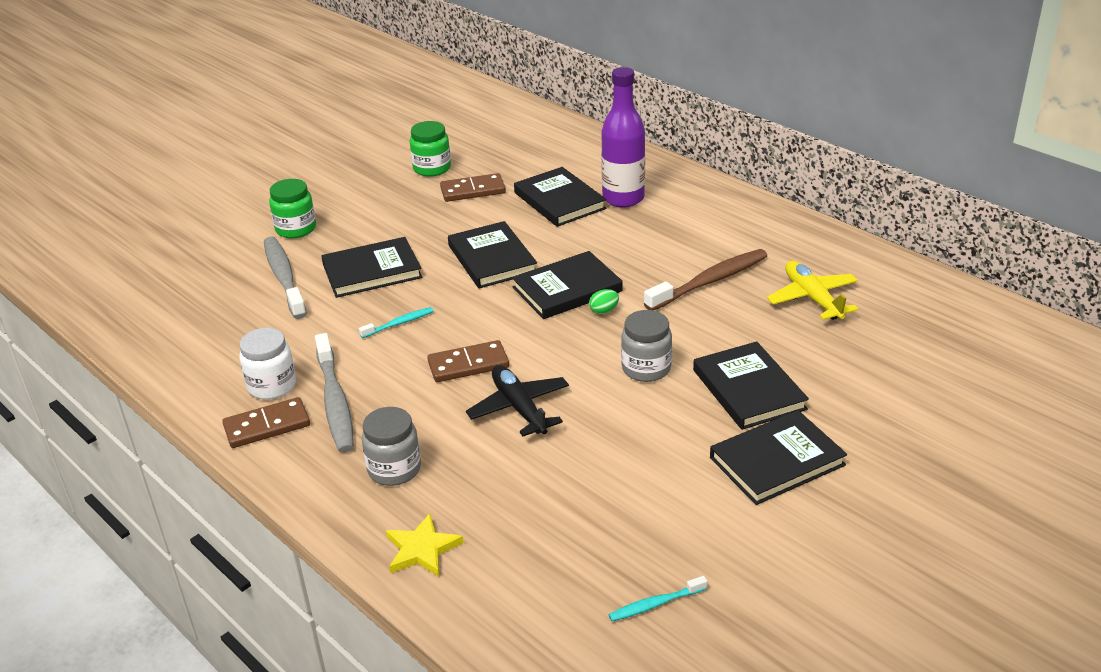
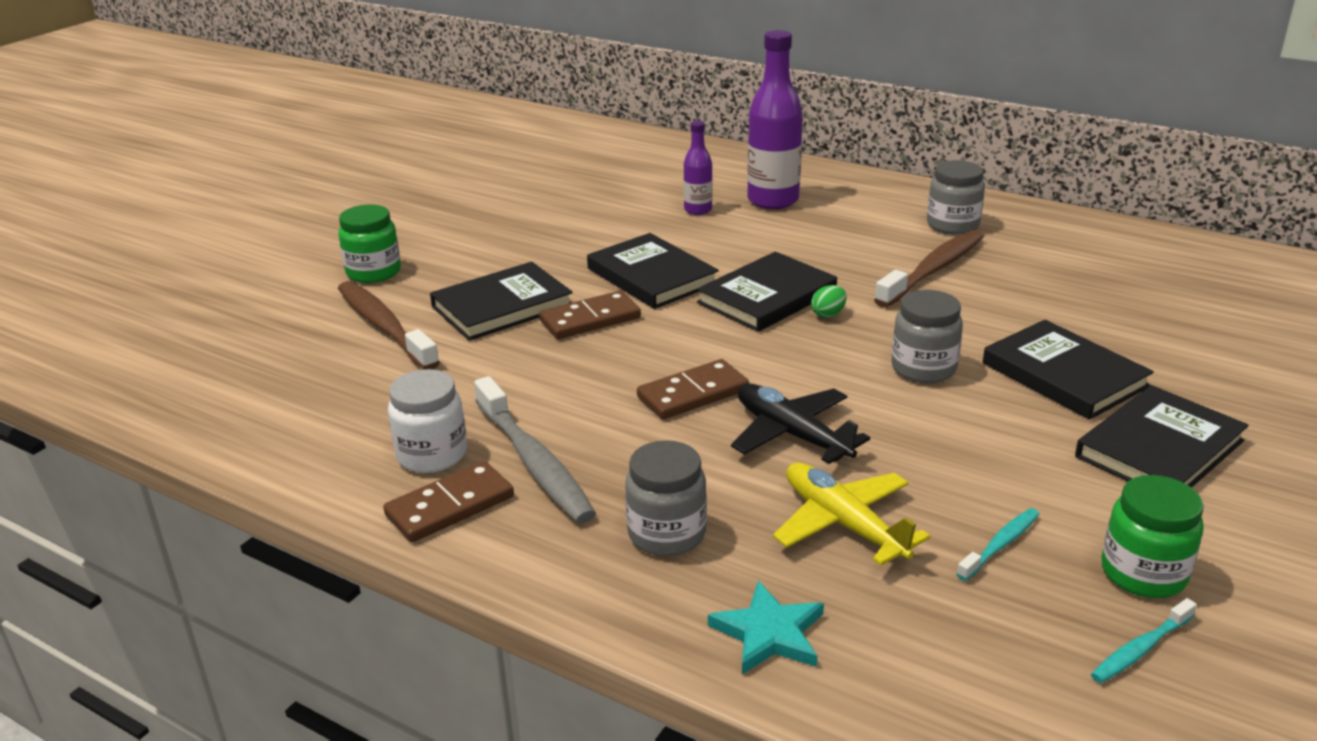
camera: 15 degrees left, 5 degrees down
grey toothbrush [264,236,307,319] -> brown toothbrush [338,281,440,369]
turquoise toothbrush [359,307,434,338] -> turquoise toothbrush moved to [956,508,1039,581]
yellow star [386,513,464,577] -> turquoise star [708,581,824,674]
green jar [410,121,451,177] -> green jar moved to [1101,475,1204,598]
brown domino [440,173,506,202] -> brown domino moved to [539,291,641,339]
black book [514,167,606,227] -> purple bottle [684,121,712,215]
yellow plane [767,261,858,320] -> yellow plane moved to [773,463,931,566]
none -> grey jar [927,160,985,235]

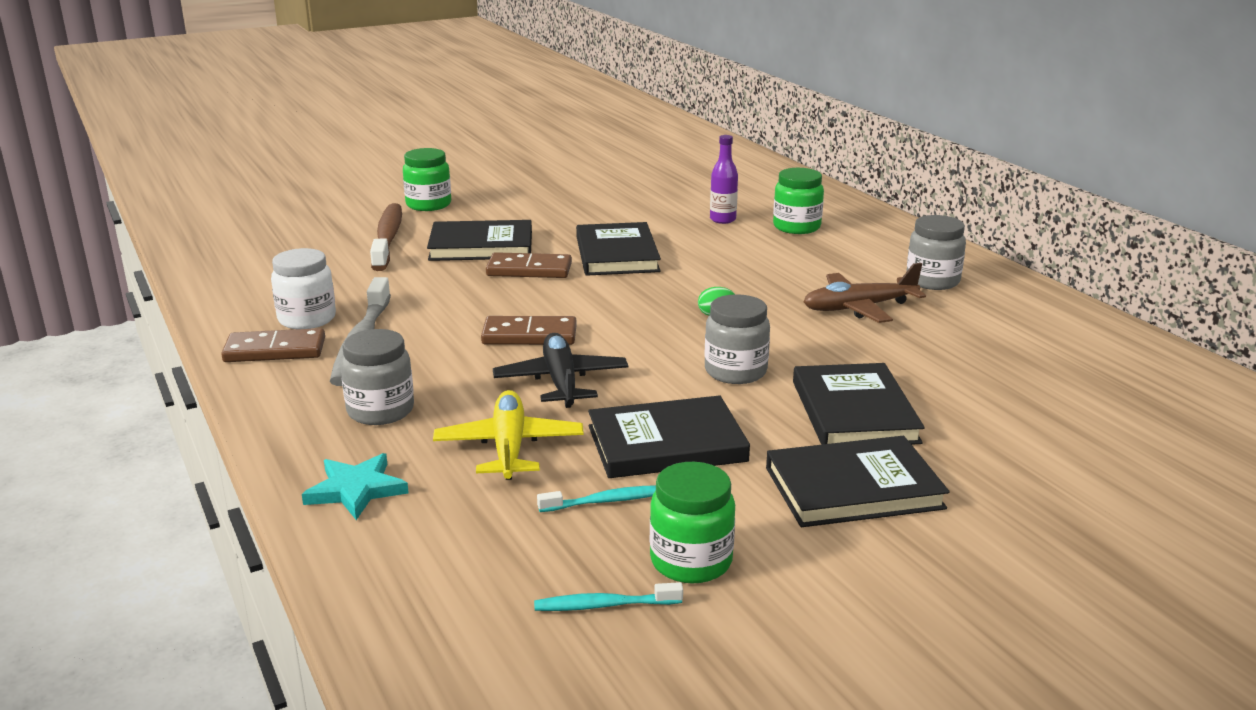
camera: 30 degrees right, 5 degrees down
black book [697,252,837,332] -> black book moved to [588,395,750,478]
purple bottle [747,30,803,209] -> green jar [773,168,824,234]
brown toothbrush [874,230,984,307] -> brown plane [803,263,926,323]

